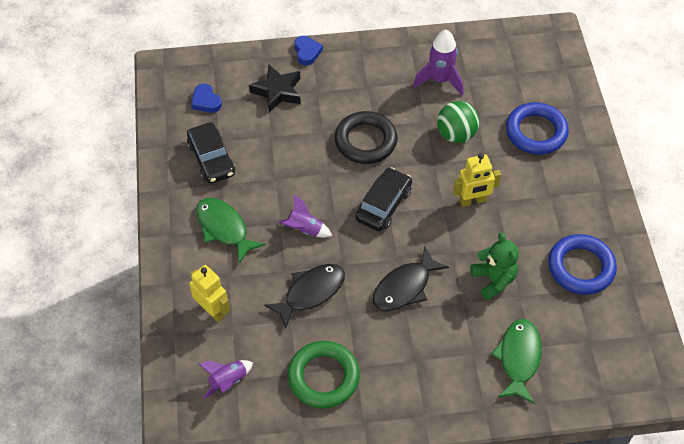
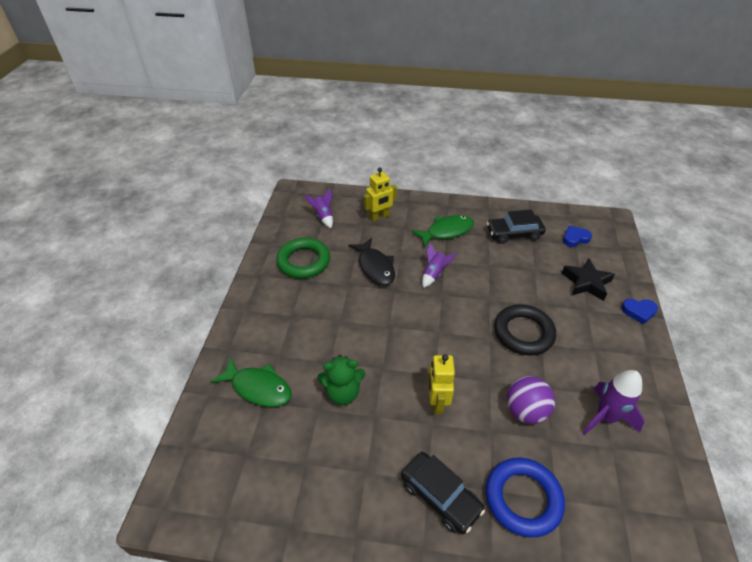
camera: 105 degrees right, 10 degrees down
black car [356,167,412,231] -> black car moved to [401,452,485,535]
black fish [373,247,449,311] -> none
green ball [437,101,479,143] -> purple ball [507,376,555,424]
blue ring [548,234,617,295] -> none

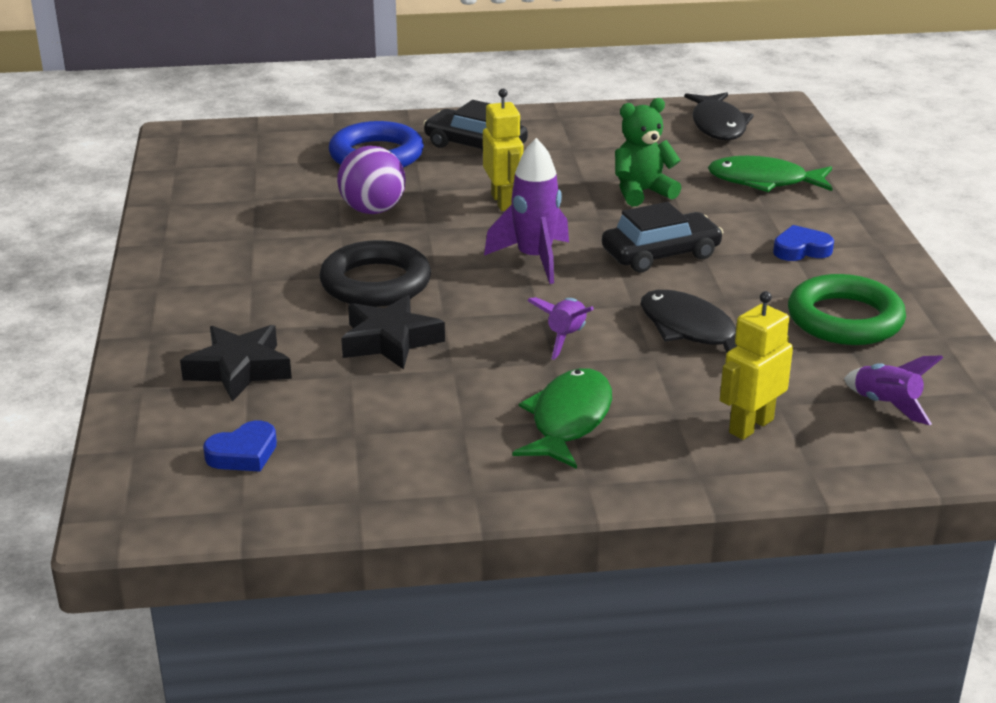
camera: 165 degrees right, 15 degrees down
green fish [412,215,474,247] -> green fish turned 150 degrees clockwise [512,368,612,469]
black car [487,209,546,244] -> black car moved to [602,202,723,272]
purple rocket [583,370,645,435] -> purple rocket moved to [484,138,569,284]
blue heart [621,299,658,324] -> blue heart moved to [773,225,834,261]
none -> black star [341,295,445,369]
none -> black fish [685,92,754,140]

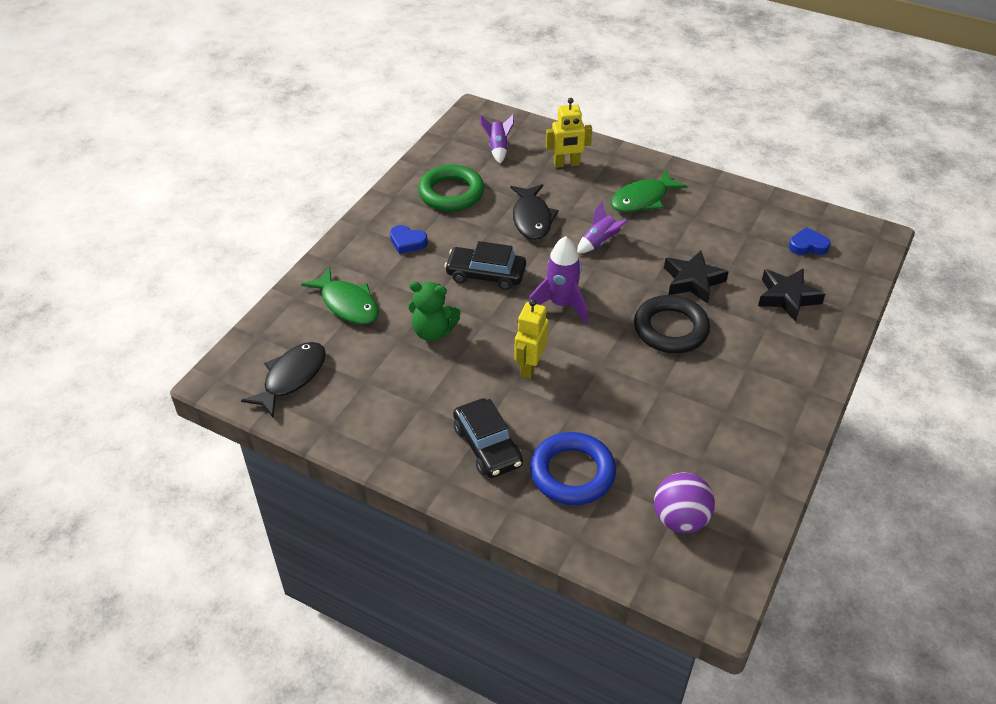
camera: 145 degrees left, 15 degrees up
purple ball [337,146,406,214] -> purple ball moved to [654,473,715,533]

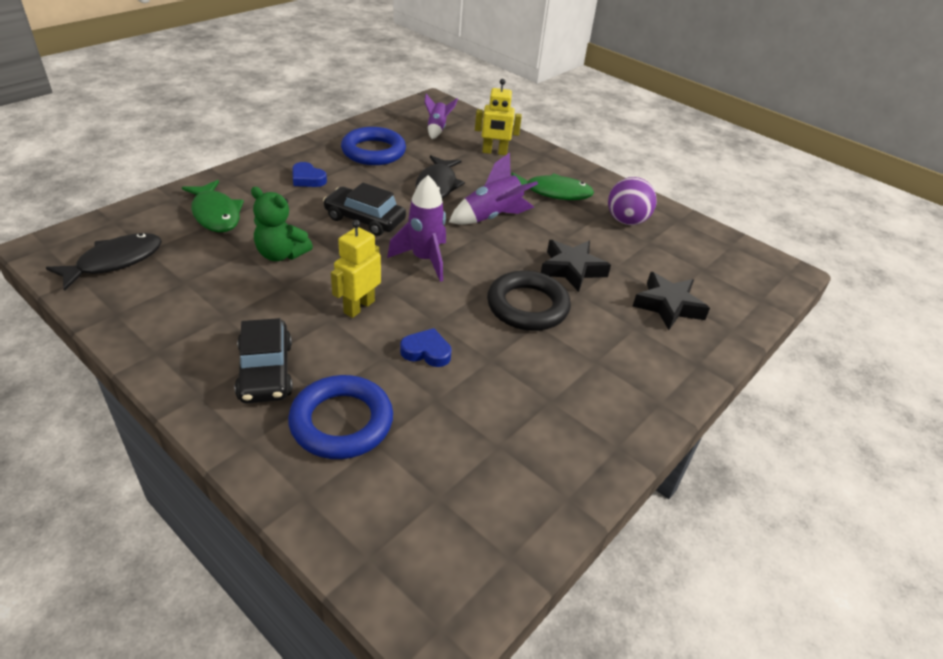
camera: 10 degrees right, 5 degrees down
green ring [418,165,484,211] -> blue ring [341,127,406,165]
purple rocket [577,201,628,253] -> purple rocket [449,153,538,225], size x1.54
green fish [611,170,687,212] -> green fish turned 150 degrees counterclockwise [511,172,594,200]
purple ball [654,473,715,533] -> purple ball moved to [608,177,657,225]
blue heart [789,227,831,255] -> blue heart moved to [400,328,452,367]

